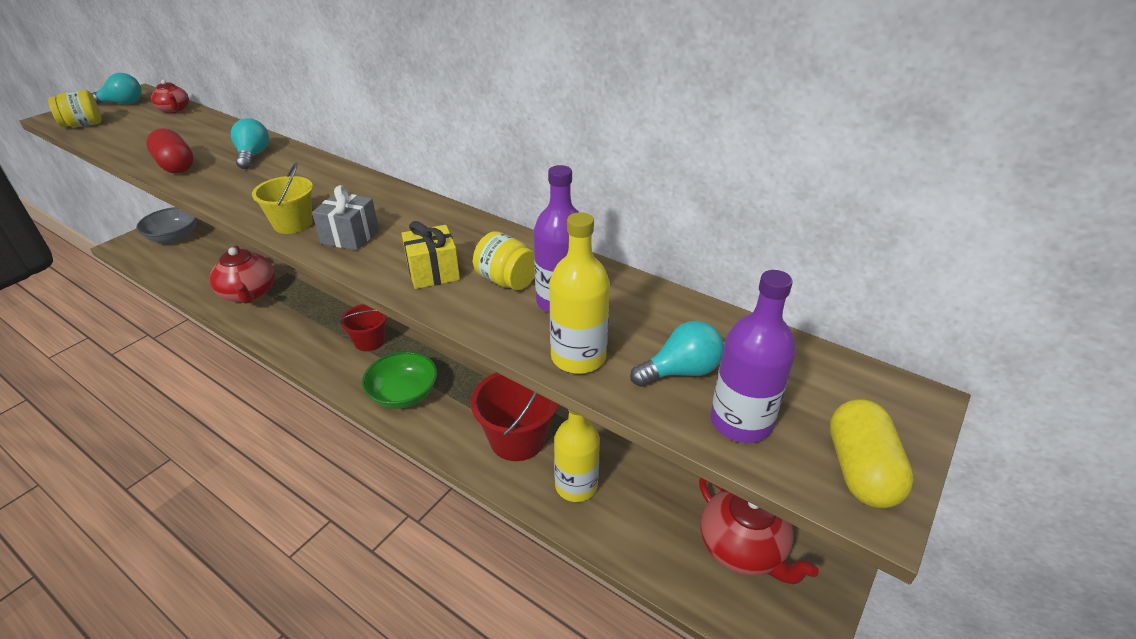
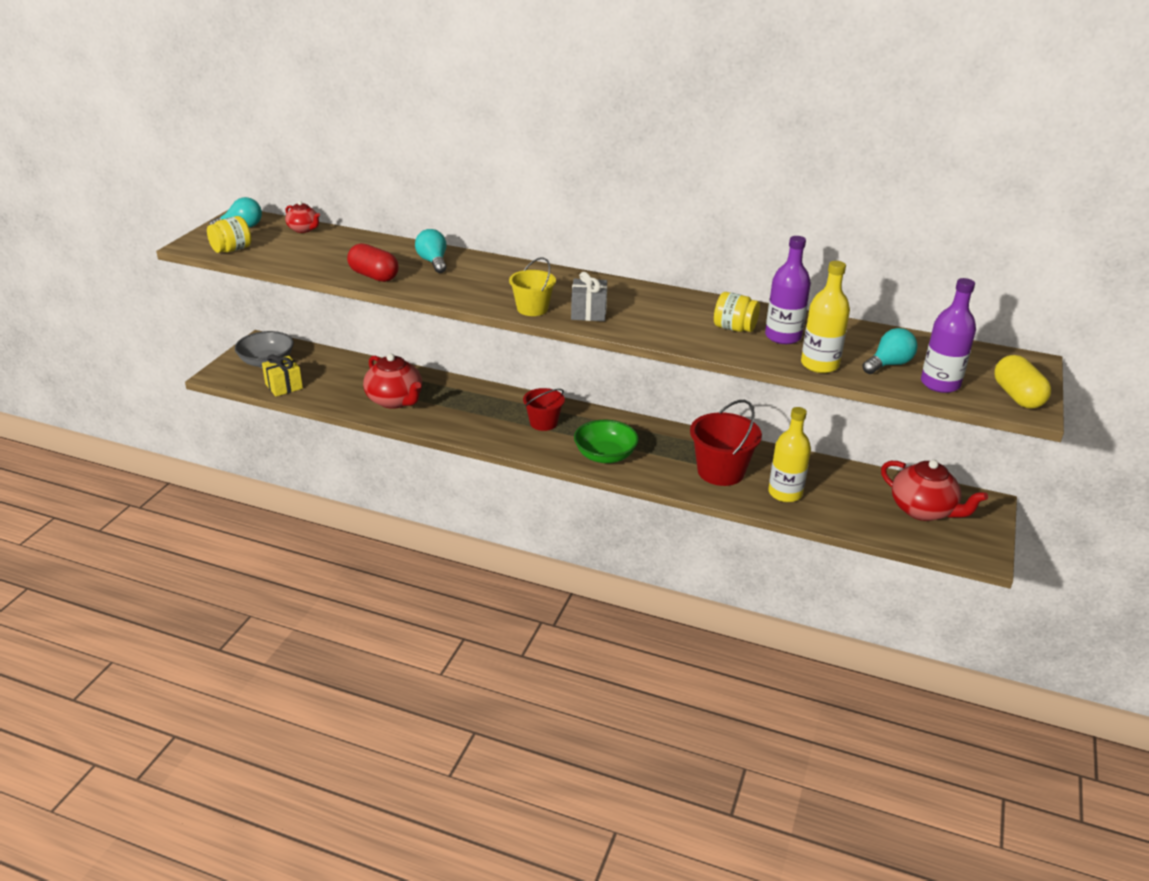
camera: 15 degrees left, 5 degrees down
yellow gift [402,221,460,289] -> yellow gift moved to [262,355,303,396]

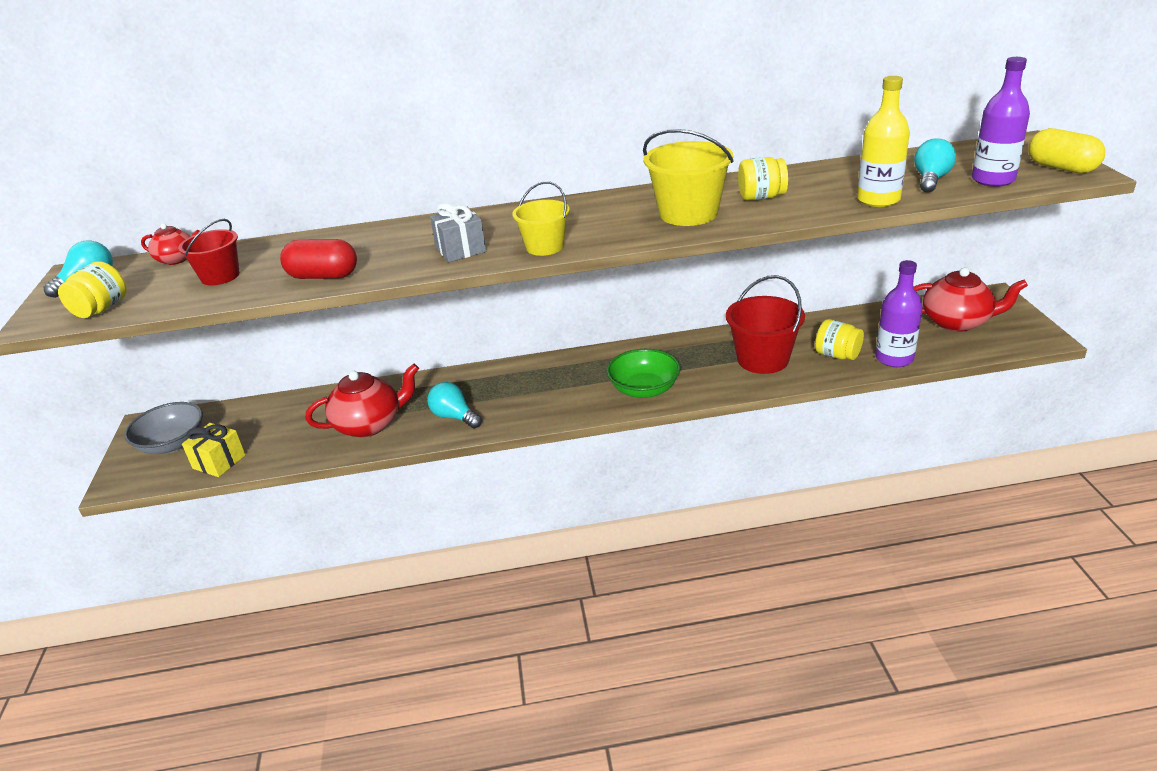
camera: 25 degrees left, 0 degrees up
red teapot [363,353,422,409] -> red teapot turned 45 degrees counterclockwise [306,364,419,437]
turquoise light bulb [415,229,447,273] -> turquoise light bulb moved to [427,382,482,428]
red bucket [523,388,565,431] -> red bucket moved to [178,219,240,285]
grey gift [571,272,607,321] -> grey gift moved to [430,203,486,262]
purple bottle [765,236,811,344] -> purple bottle moved to [876,260,923,367]
yellow bottle [768,407,811,502] -> yellow jar [815,319,864,360]
none -> yellow bucket [643,129,734,226]

